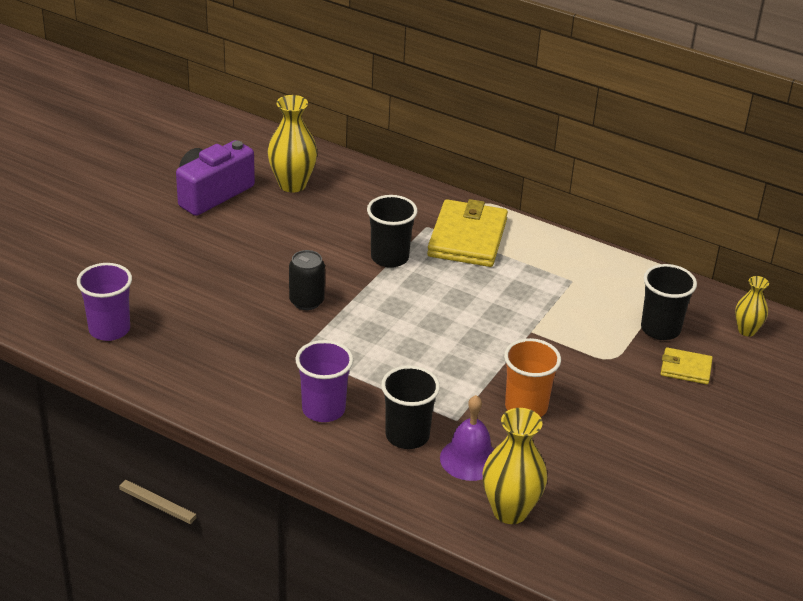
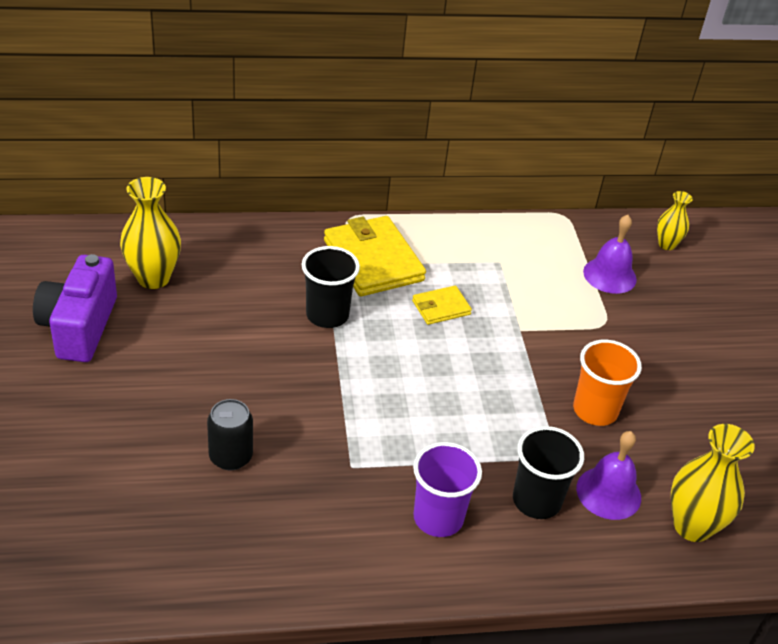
camera: 40 degrees left, 5 degrees up
purple cup [77,263,132,341] -> none
black can [289,250,325,310] -> black can moved to [207,399,253,470]
black cup [641,264,697,340] -> purple bell [583,215,637,294]
yellow wallet [661,347,713,384] -> yellow wallet moved to [412,286,472,325]

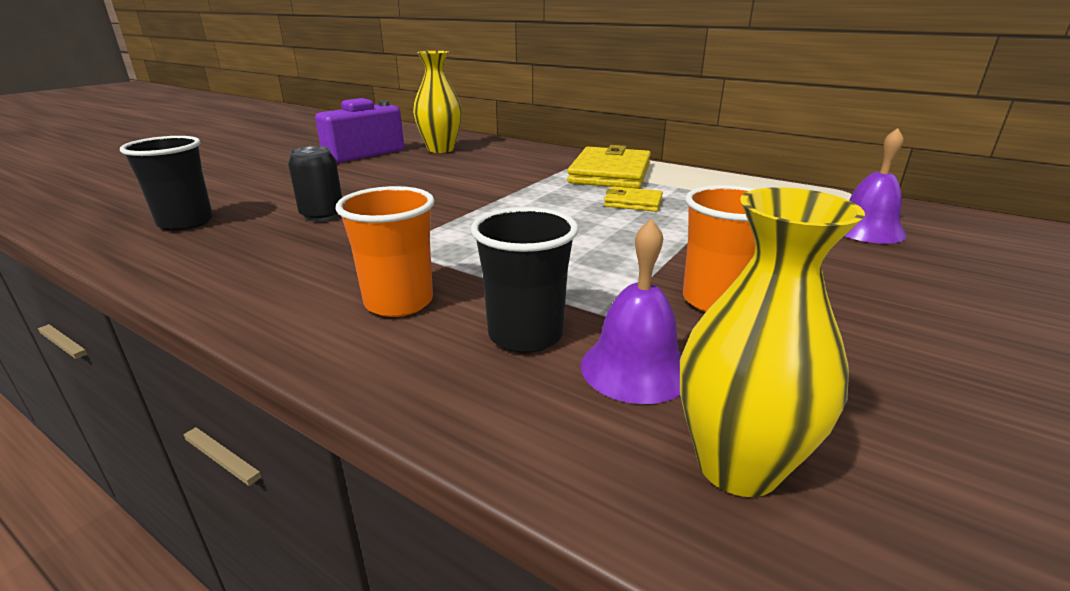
camera: 45 degrees right, 15 degrees down
black cup [302,246,360,328] -> black cup moved to [120,136,213,231]
purple cup [413,442,482,537] -> orange cup [335,186,435,317]
yellow vase [657,191,693,250] -> none

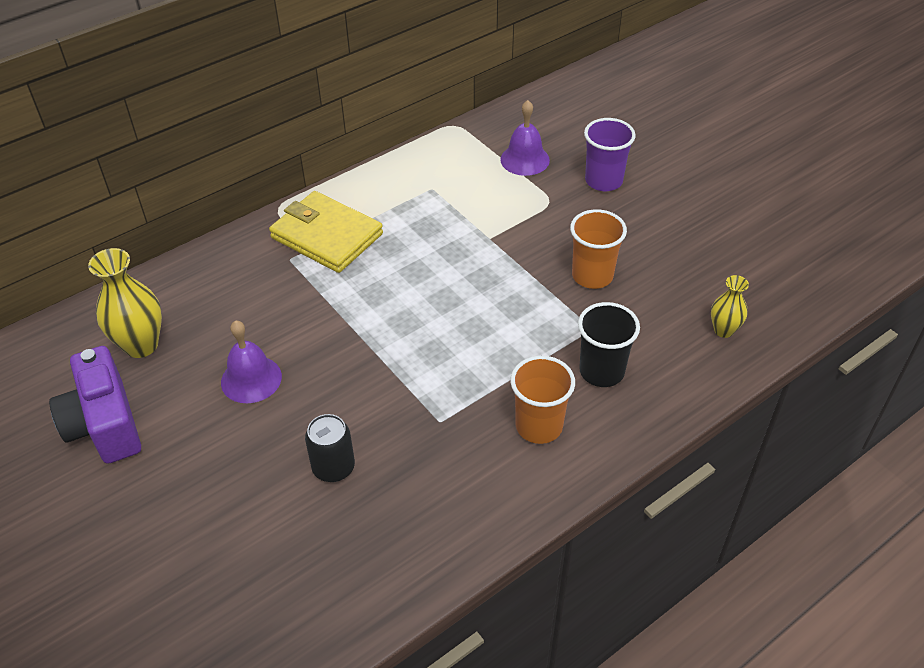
camera: 70 degrees left, 20 degrees up
black cup [120,136,213,231] -> none
purple bell [581,219,681,404] -> purple bell moved to [221,320,282,403]
yellow wallet [604,186,663,212] -> none
yellow vase [680,187,865,497] -> yellow vase [711,275,749,338], size x0.59
none -> purple cup [584,118,636,191]

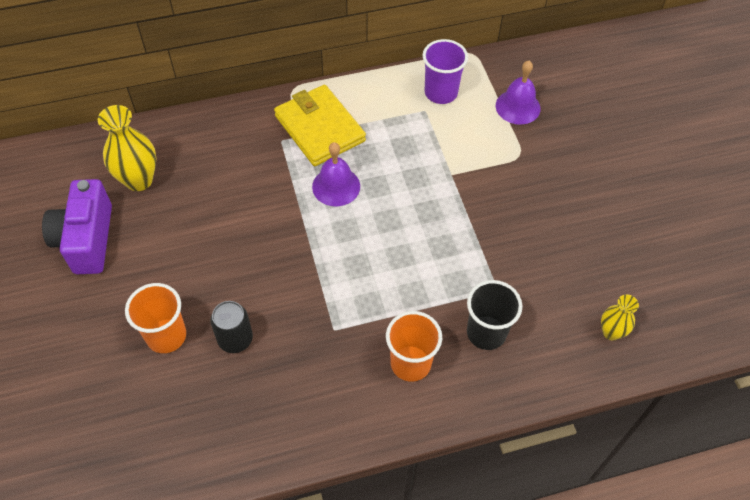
camera: 20 degrees right, 10 degrees up
purple bell [221,320,282,403] -> purple bell moved to [312,142,360,206]
orange cup [570,209,627,289] -> orange cup moved to [125,283,186,353]
purple cup [584,118,636,191] -> purple cup moved to [423,39,468,104]

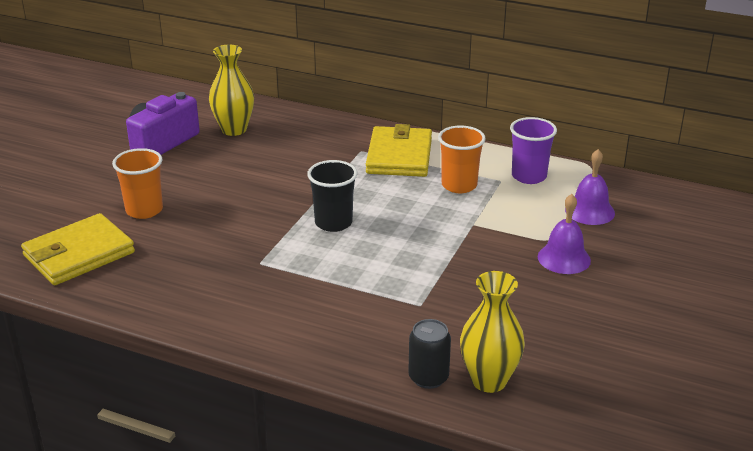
camera: 40 degrees right, 25 degrees down
black can [210,301,253,353] -> black can moved to [408,319,451,389]
purple bell [312,142,360,206] -> purple bell moved to [538,194,591,274]
orange cup [386,311,442,382] -> orange cup moved to [438,126,486,193]
black cup [467,280,522,350] -> black cup moved to [307,160,357,232]
yellow vase [601,294,639,340] -> yellow vase [460,271,525,393], size x1.71
none -> yellow wallet [21,213,135,285]

